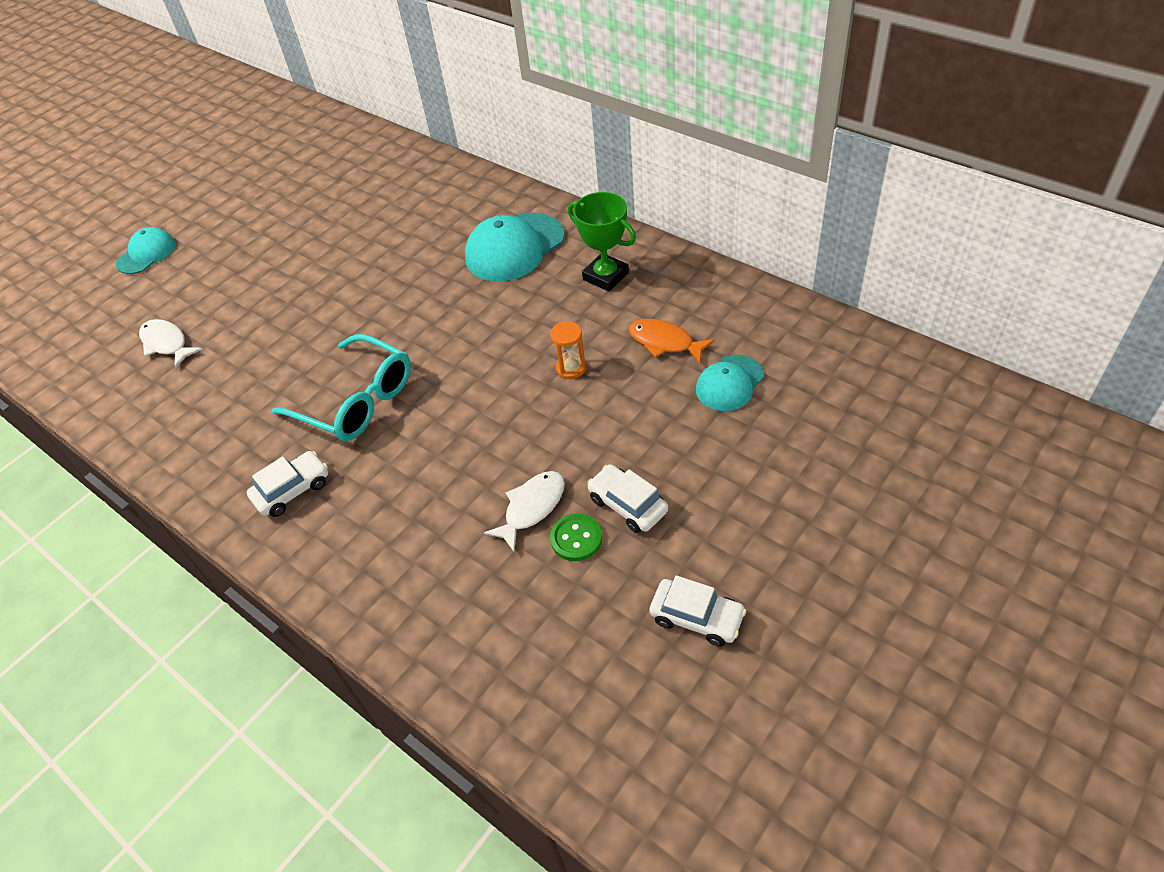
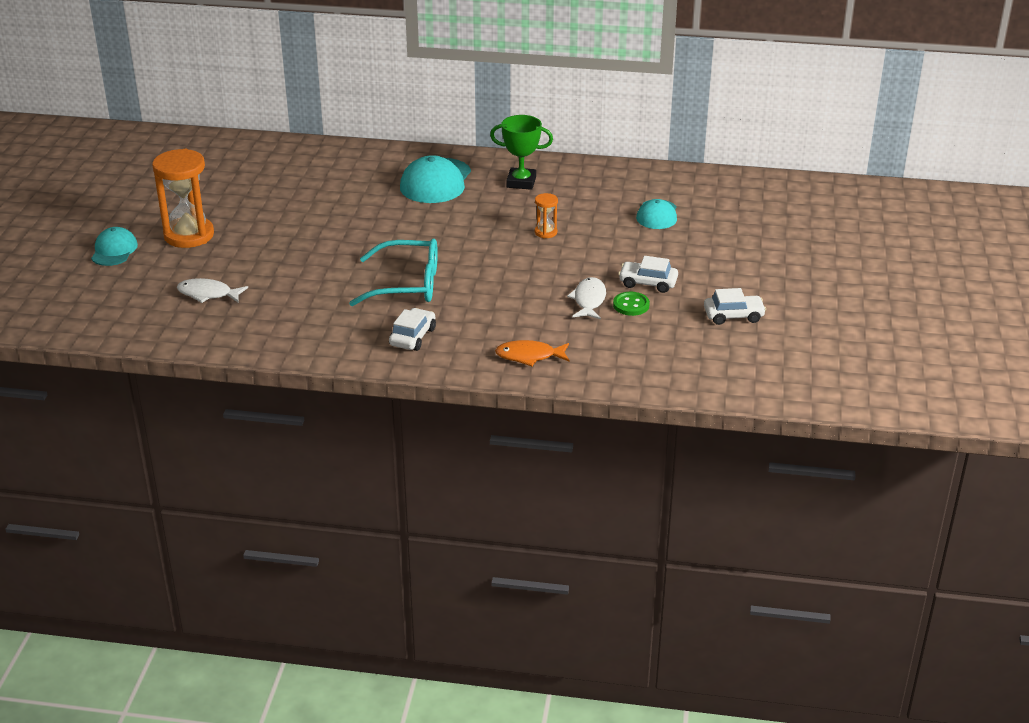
camera: 35 degrees left, 15 degrees down
orange fish [628,319,715,363] -> orange fish moved to [495,340,570,366]
none -> orange hourglass [152,149,214,248]

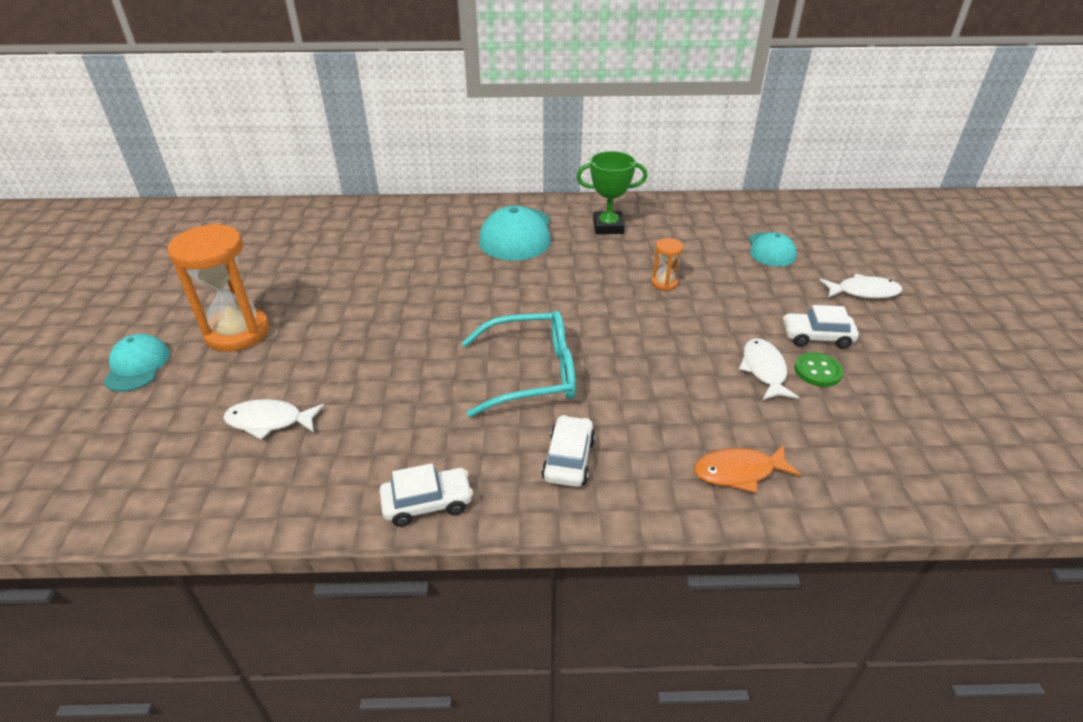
camera: 10 degrees left, 5 degrees up
white car [704,288,766,325] -> white car moved to [380,463,473,527]
none -> white fish [819,274,902,299]

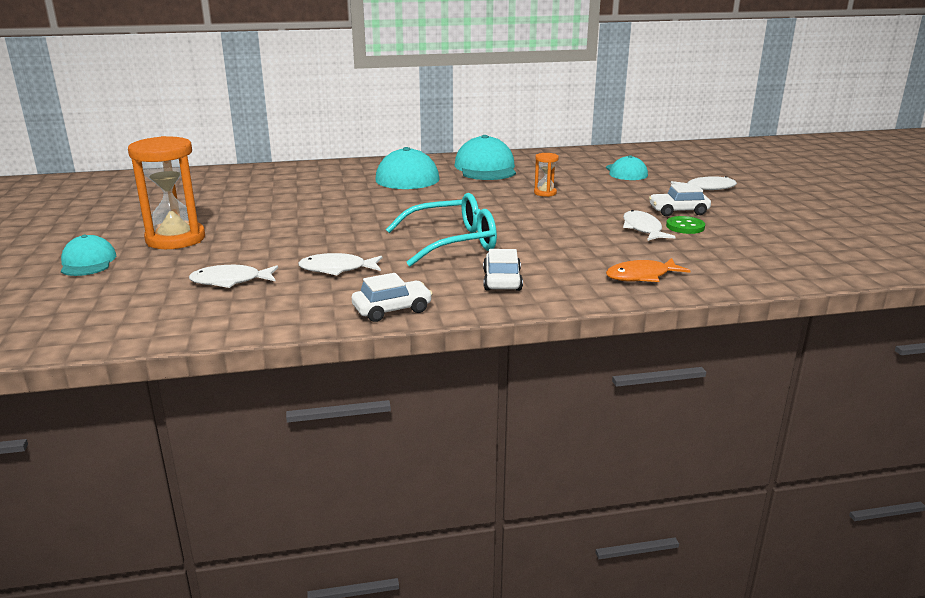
camera: 10 degrees left, 15 degrees down
green trophy [576,151,647,234] -> turquoise cap [455,135,516,180]
none -> white fish [298,253,382,275]

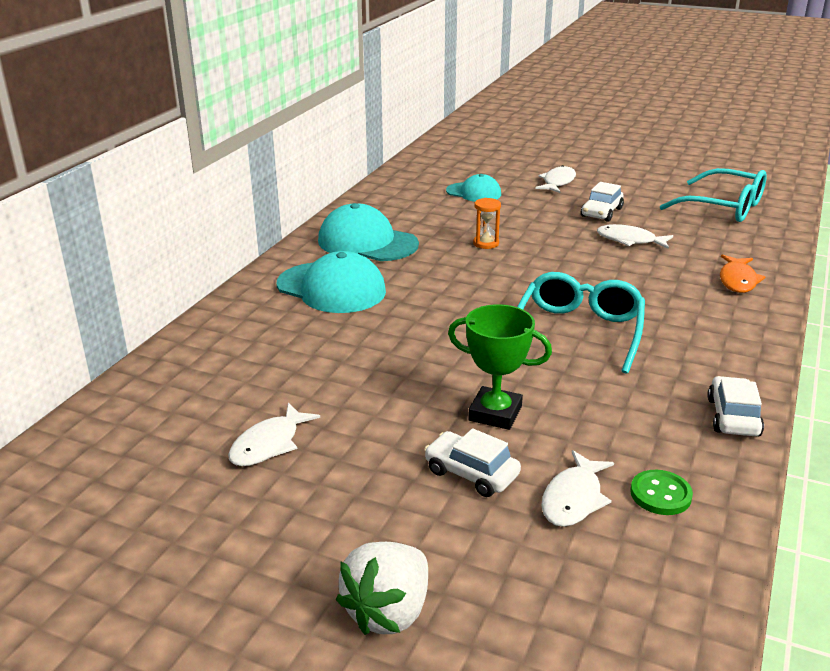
camera: 55 degrees left, 5 degrees up
turquoise cap [61,235,116,276] -> white strawberry [336,542,428,635]
orange hourglass [128,136,205,249] -> none
white fish [298,253,382,275] -> white fish moved to [228,403,320,466]
white car [483,249,523,291] -> white car moved to [424,428,521,497]
green button [666,216,705,234] -> green button moved to [630,470,693,515]
none -> green trophy [448,304,552,430]
none -> turquoise glasses [660,168,767,222]

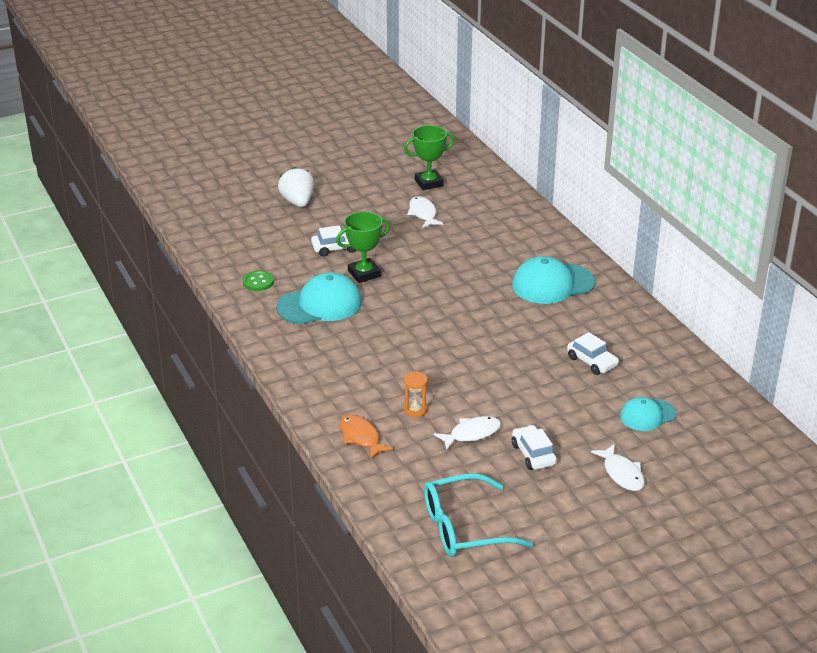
camera: 130 degrees right, 5 degrees up
turquoise cap [318,203,419,261] -> turquoise cap moved to [276,272,362,324]
orange hourglass [473,198,501,249] -> orange hourglass moved to [404,372,428,417]
turquoise glasses [517,272,645,374] -> none
white fish [541,450,614,527] -> none
white car [707,376,764,436] -> white car moved to [567,332,619,375]
none -> green trophy [404,125,455,190]

